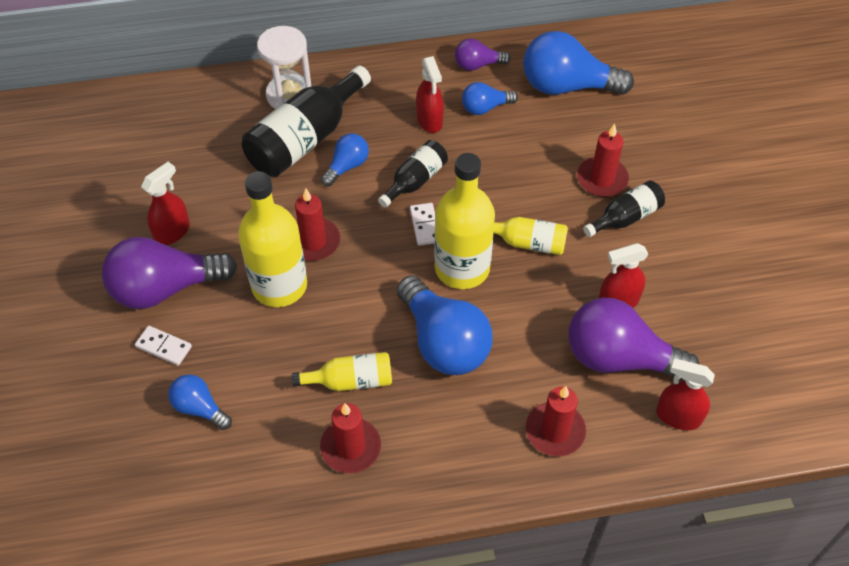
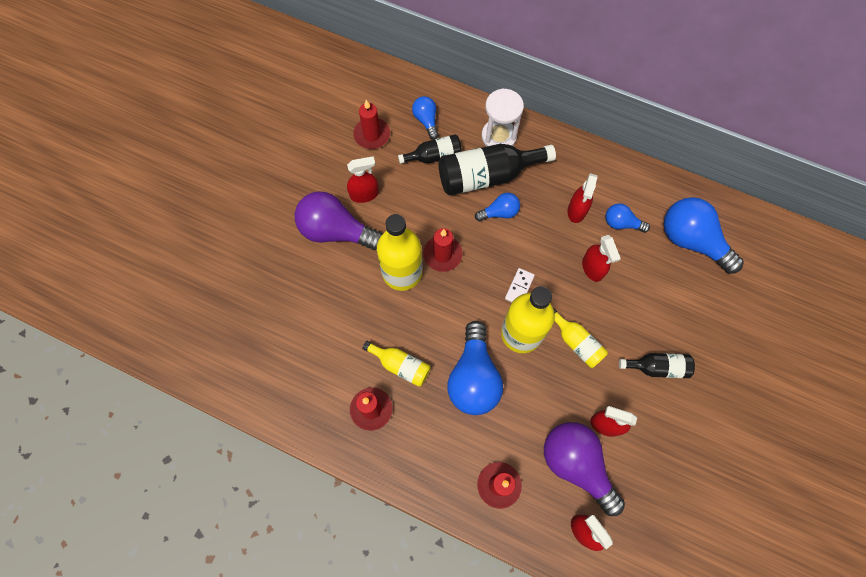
camera: 35 degrees right, 15 degrees up
white domino [135,326,192,366] -> none
blue light bulb [168,374,232,430] -> blue light bulb moved to [412,96,439,140]
black bottle [378,140,448,208] -> black bottle moved to [398,134,462,164]
purple light bulb [455,38,511,71] -> none
red candle [577,124,629,197] -> red candle moved to [353,100,390,149]
none -> red spray bottle [582,235,621,282]

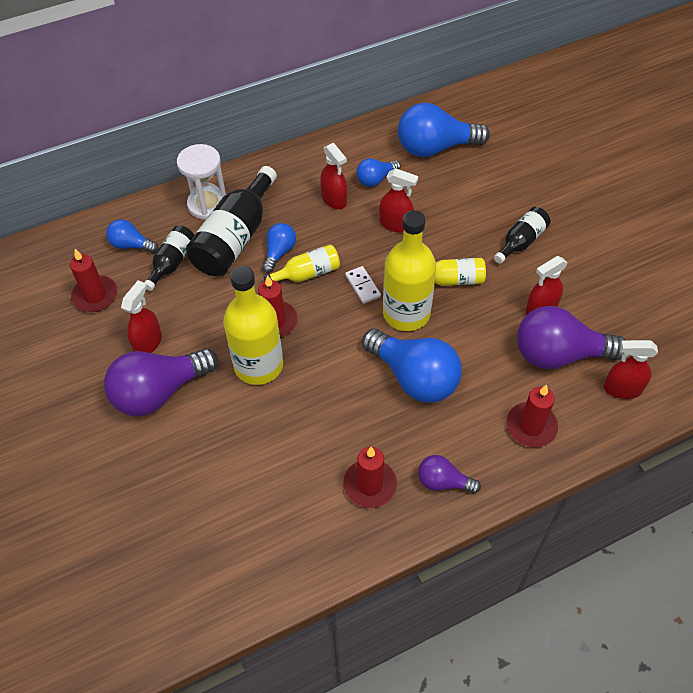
camera: 50 degrees left, 15 degrees down
yellow bottle [362,341,431,387] -> yellow bottle moved to [263,245,340,282]
none -> purple light bulb [418,455,481,494]

